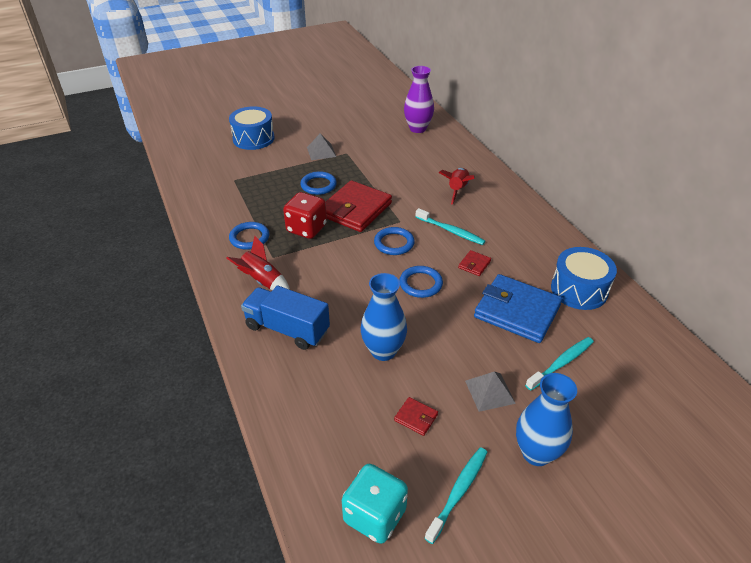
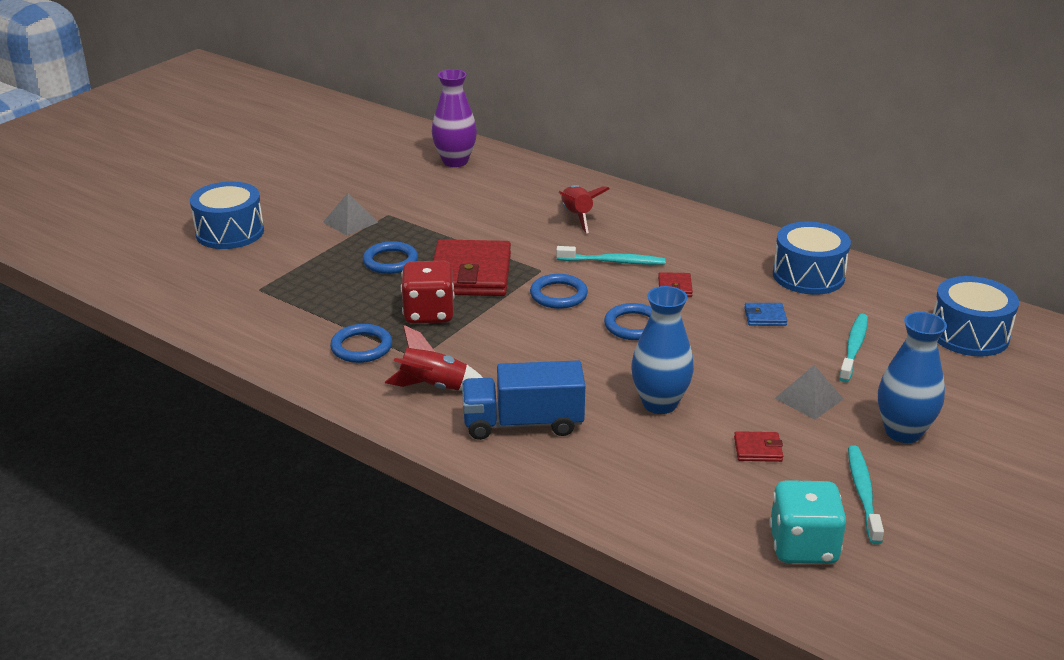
camera: 30 degrees left, 10 degrees down
blue wallet [474,274,562,343] -> blue wallet [744,303,787,326], size x0.42
none -> blue drum [933,276,1019,357]

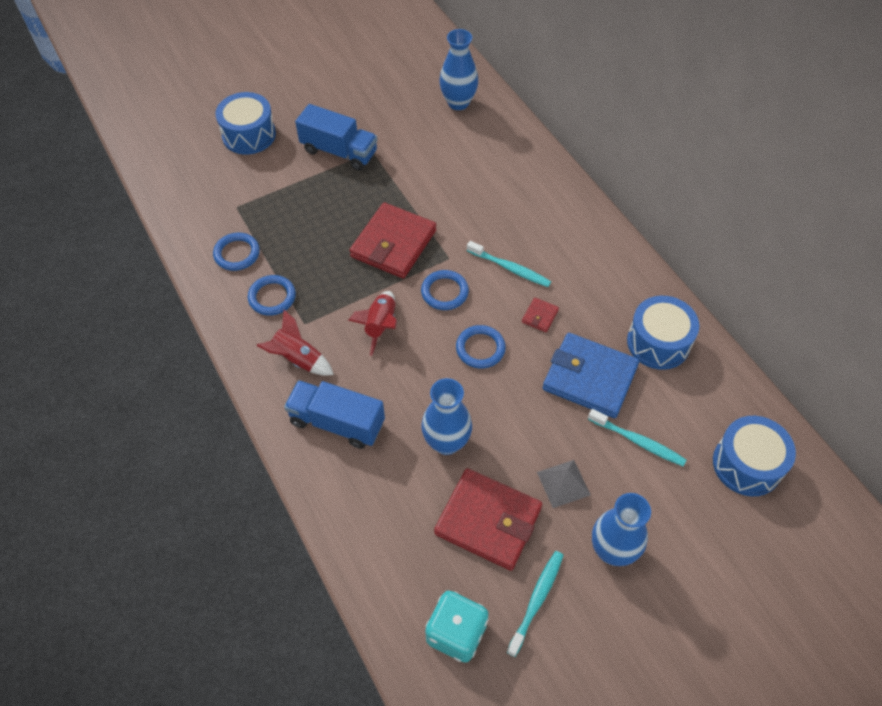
camera: 25 degrees right, 25 degrees up
grey pyramid [323,193,378,236] -> blue truck [295,104,377,171]
blue ring [363,241,418,274] -> blue ring moved to [213,233,260,271]
red dice [401,261,455,324] -> none
purple vase [432,69,477,167] -> blue vase [439,29,478,110]
red rocket [559,185,609,233] -> red rocket moved to [348,291,397,356]
red wallet [734,431,783,462] -> red wallet [434,468,542,571], size x2.39
blue wallet [744,303,787,326] -> blue wallet [543,333,639,418], size x2.39
turquoise toothbrush [839,314,868,382] -> turquoise toothbrush turned 75 degrees clockwise [588,409,687,467]

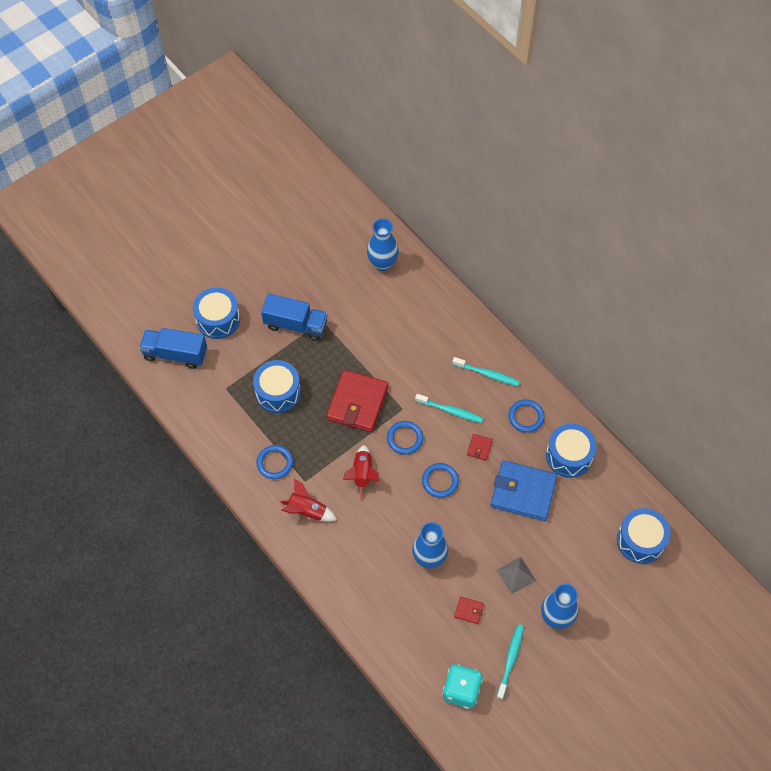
camera: 10 degrees left, 5 degrees up
blue ring [213,233,260,271] -> blue ring moved to [508,399,545,433]
blue truck [284,380,385,449] -> blue truck moved to [139,328,207,369]
red wallet [434,468,542,571] -> red wallet [454,596,484,624], size x0.42
turquoise toothbrush [588,409,687,467] -> turquoise toothbrush moved to [452,357,520,386]
none -> blue drum [253,360,301,413]

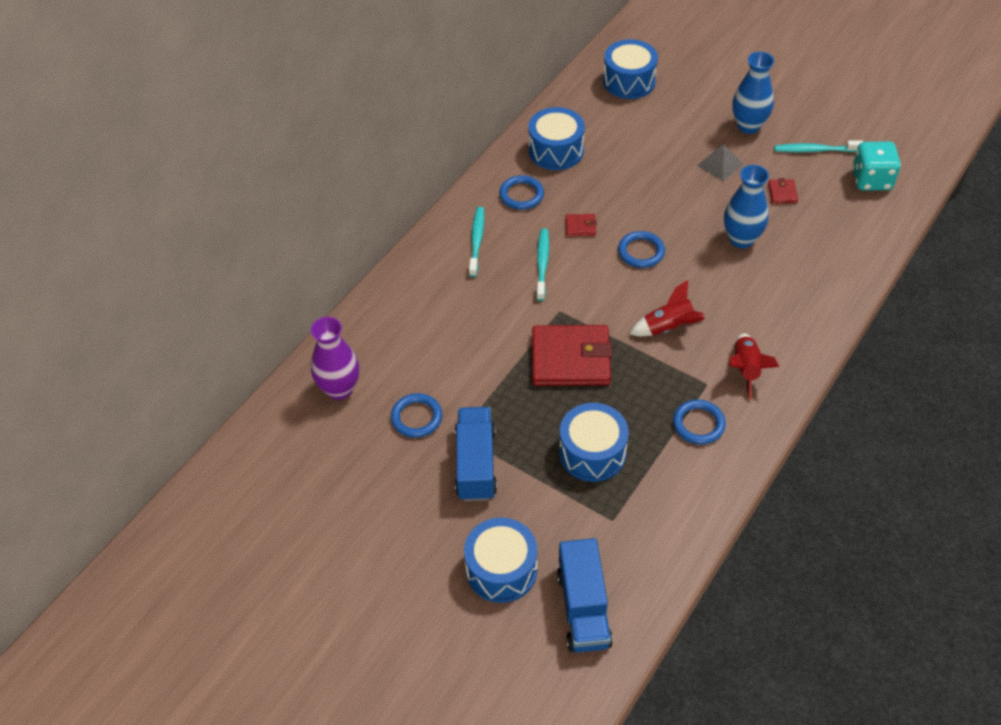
camera: 105 degrees left, 10 degrees down
blue vase [367,218,399,271] -> purple vase [311,317,359,400]
blue ring [387,421,423,455] -> blue ring moved to [391,393,442,438]
blue wallet [491,460,557,521] -> none

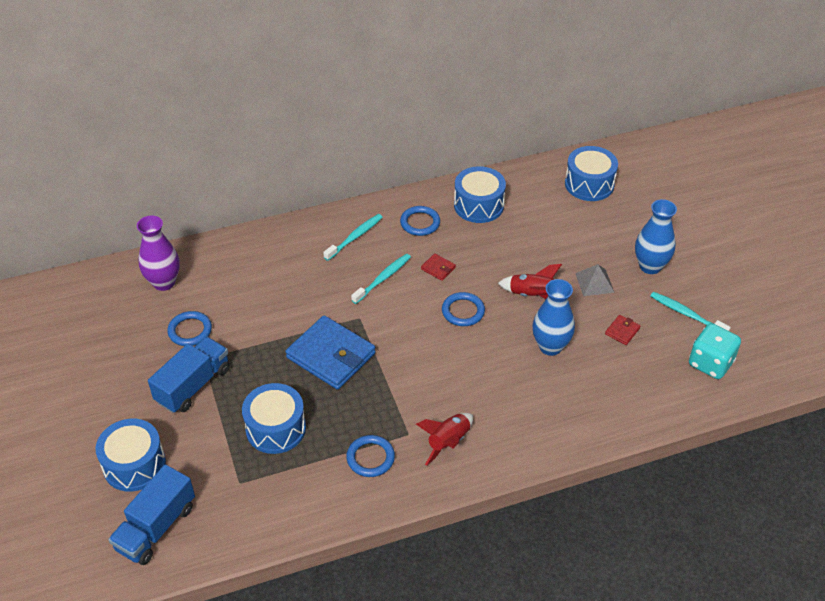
camera: 35 degrees right, 5 degrees down
red wallet [532,325,613,386] -> blue wallet [285,315,376,390]
red rocket [629,280,705,336] -> red rocket moved to [498,264,562,299]

